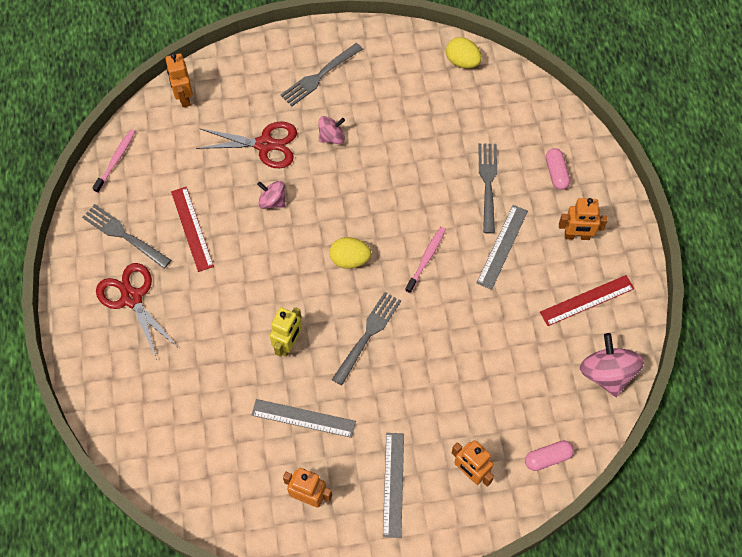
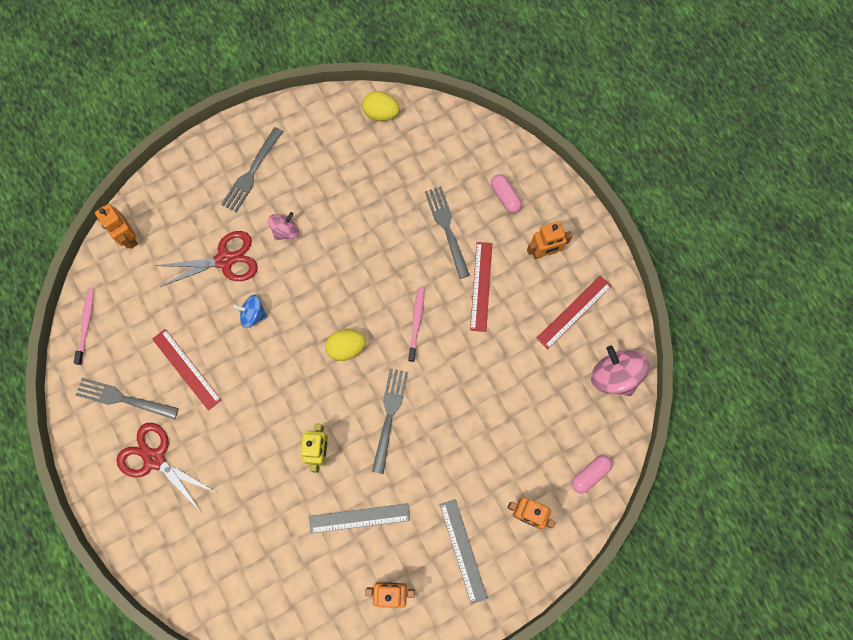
camera: 20 degrees left, 10 degrees up
pink spinning top [257,181,286,209] -> blue spinning top [233,295,267,328]
grey ruler [477,205,528,290] -> red ruler [470,242,492,332]

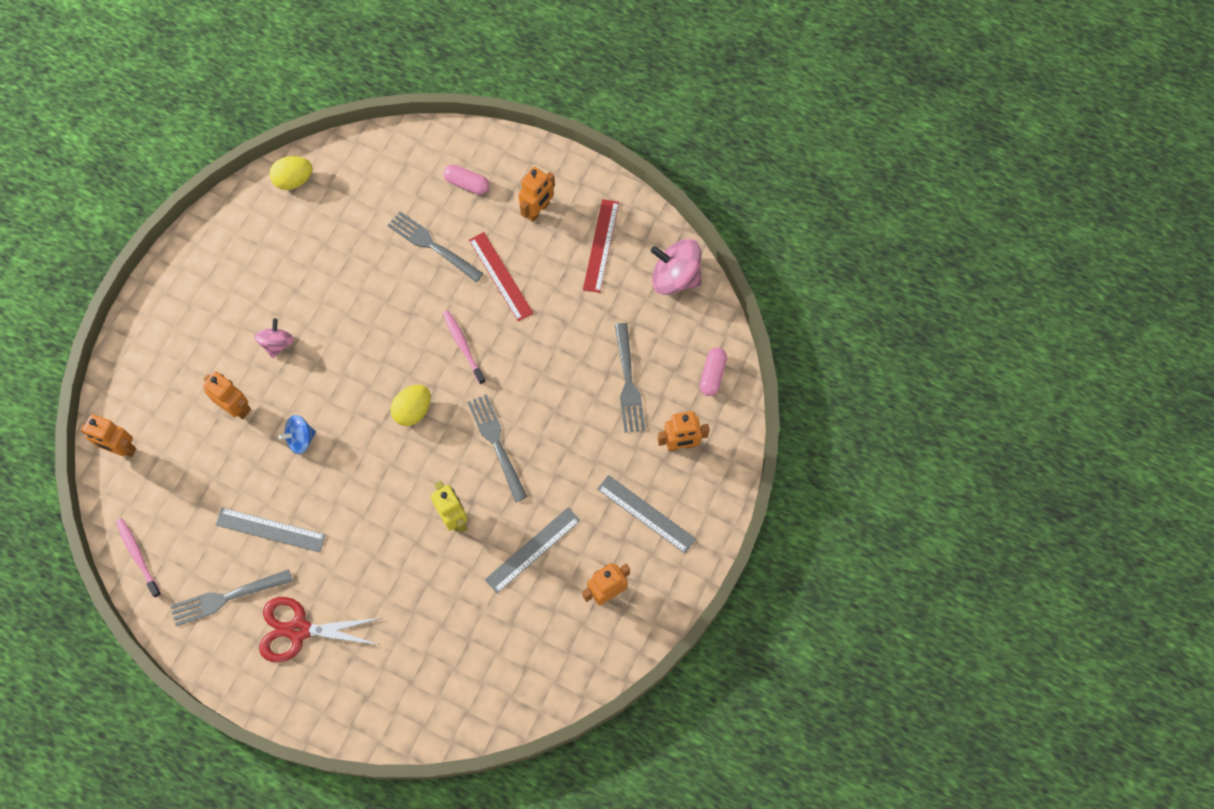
camera: 35 degrees left, 5 degrees down
red ruler [152,329,221,411] -> grey ruler [215,508,326,553]
red scissors [155,231,258,287] -> orange robot [203,371,251,419]
grey fork [221,127,283,213] -> grey fork moved to [615,323,645,433]

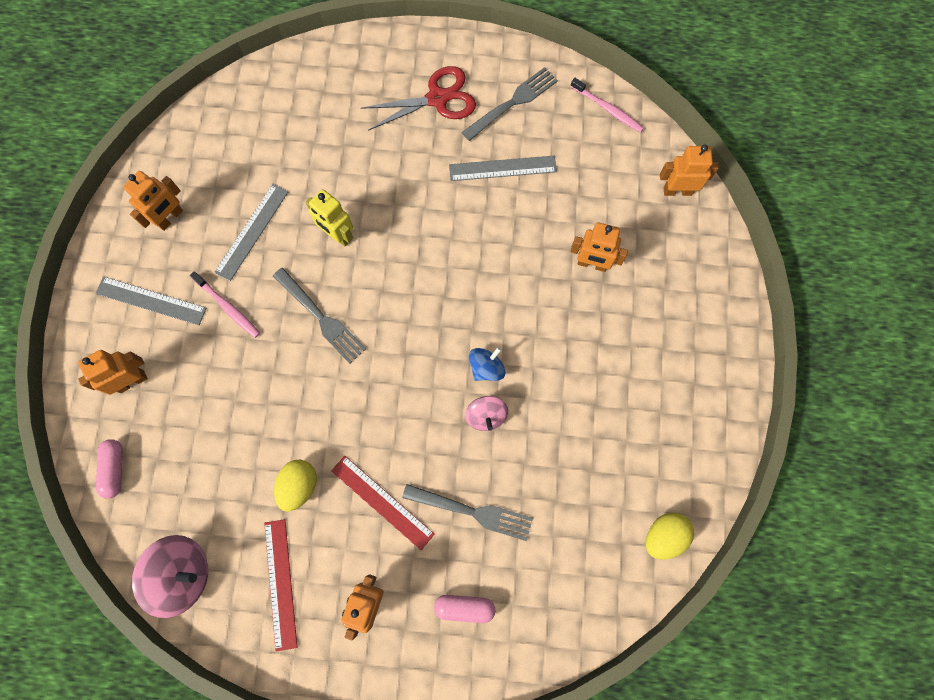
camera: 160 degrees right, 5 degrees up
pink spinning top [254,318,294,358] -> pink spinning top moved to [465,396,508,431]
blue spinning top [278,415,316,454] -> blue spinning top moved to [469,347,505,381]
yellow egg [390,385,431,426] -> yellow egg moved to [274,460,317,512]
pink toothbrush [443,310,486,385] -> pink toothbrush moved to [190,271,260,338]
grey fork [615,323,645,433] -> none

